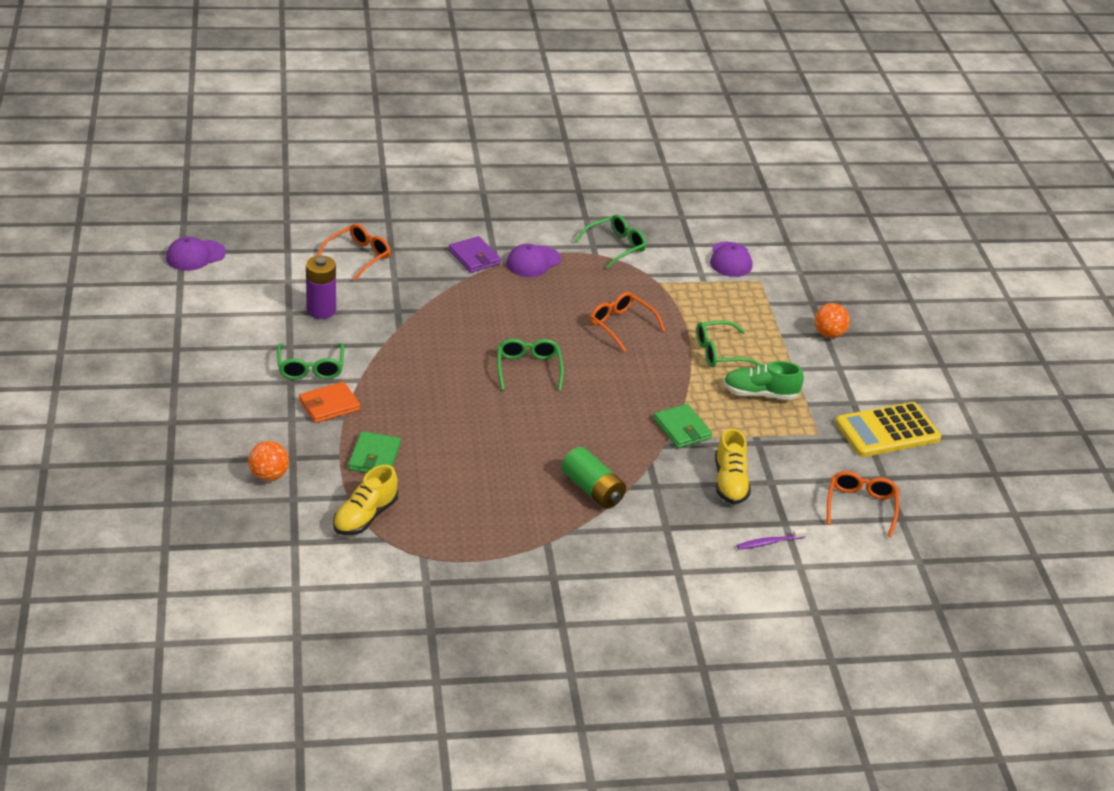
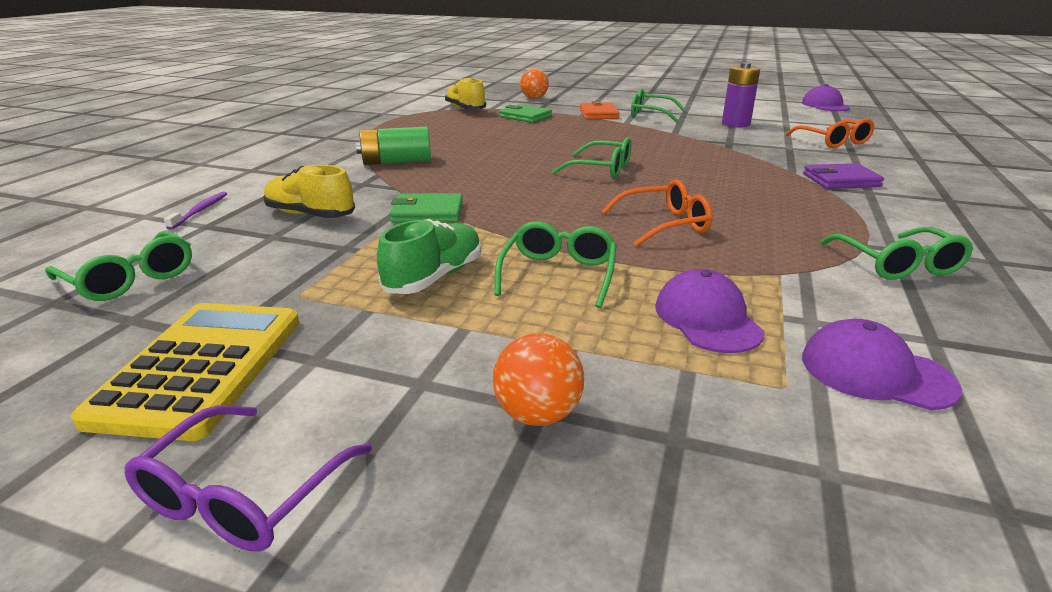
camera: 120 degrees right, 10 degrees down
purple cap [506,244,561,277] -> purple cap moved to [655,269,765,353]
orange glasses [827,471,899,537] -> green glasses [45,230,192,301]
none -> purple glasses [124,405,372,551]

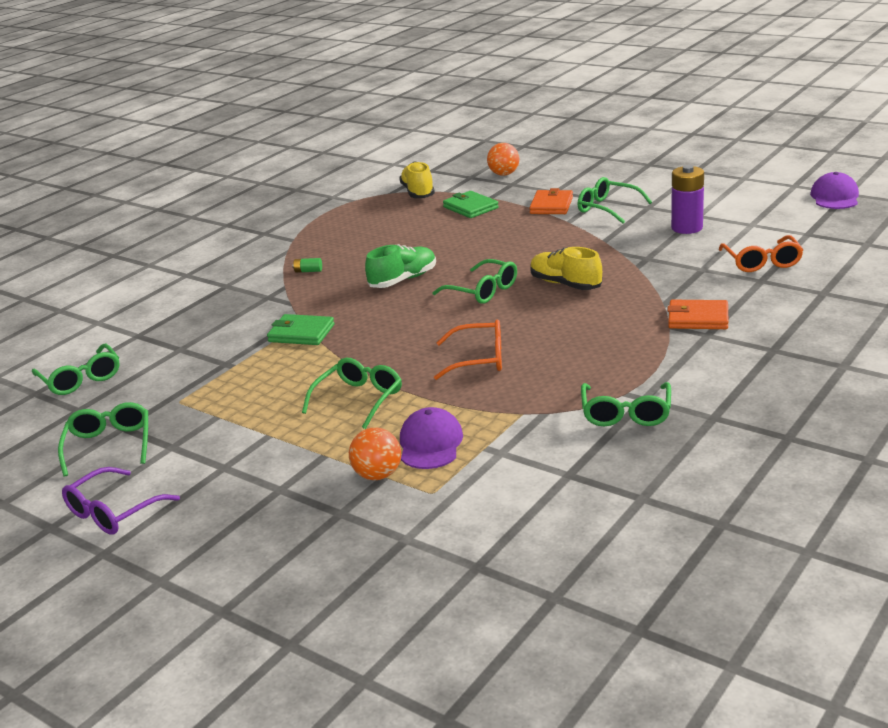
camera: 20 degrees right, 0 degrees up
yellow calculator [71,303,299,441] -> green glasses [58,402,148,476]
purple toothbrush [164,192,227,230] -> none
yellow shoe [263,165,355,218] -> yellow shoe moved to [530,247,602,290]
green battery [356,126,431,165] -> green battery [292,258,322,273], size x0.44
green shoe [377,219,481,294] -> green shoe moved to [365,244,436,288]
orange ball [493,333,584,426] -> orange ball moved to [349,428,401,480]
purple cap [802,319,962,410] -> none
purple wallet [803,163,884,189] -> orange wallet [667,300,729,329]

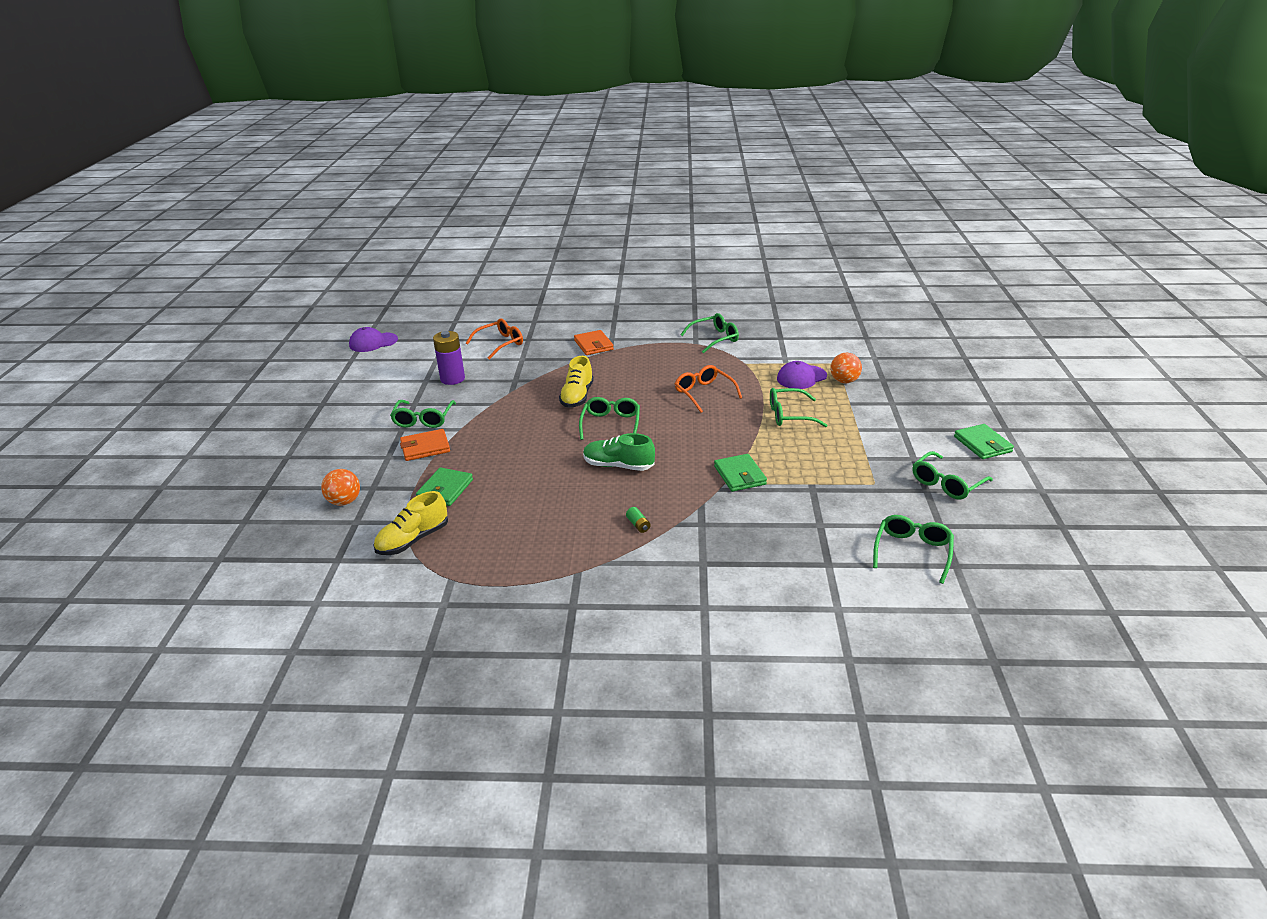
camera: 125 degrees left, 5 degrees up
purple glasses [62,467,180,535] -> green wallet [954,424,1014,459]

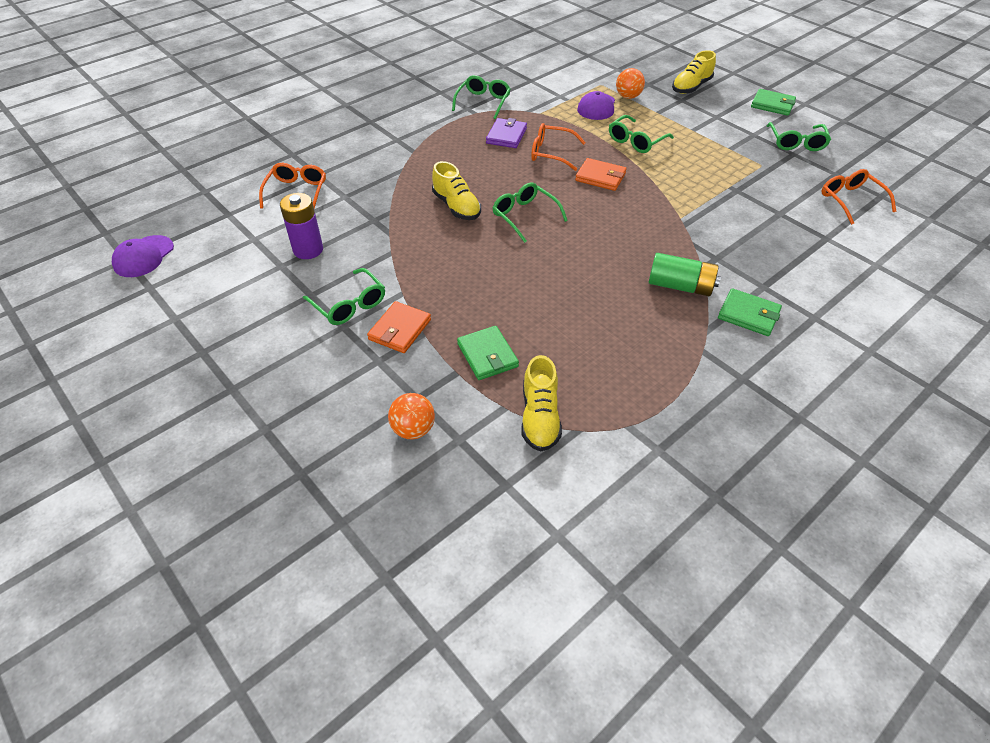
camera: 45 degrees left, 15 degrees up
orange wallet [574,330,614,355] -> orange wallet moved to [575,158,627,191]
green shoe [583,433,655,471] -> none
green battery [626,507,651,533] -> green battery [649,253,721,296], size x2.29
green wallet [714,454,767,492] -> green wallet moved to [718,288,782,336]
green glasses [873,515,954,584] -> orange glasses [821,169,896,225]
none -> purple wallet [486,118,527,148]
none -> yellow shoe [672,50,716,94]

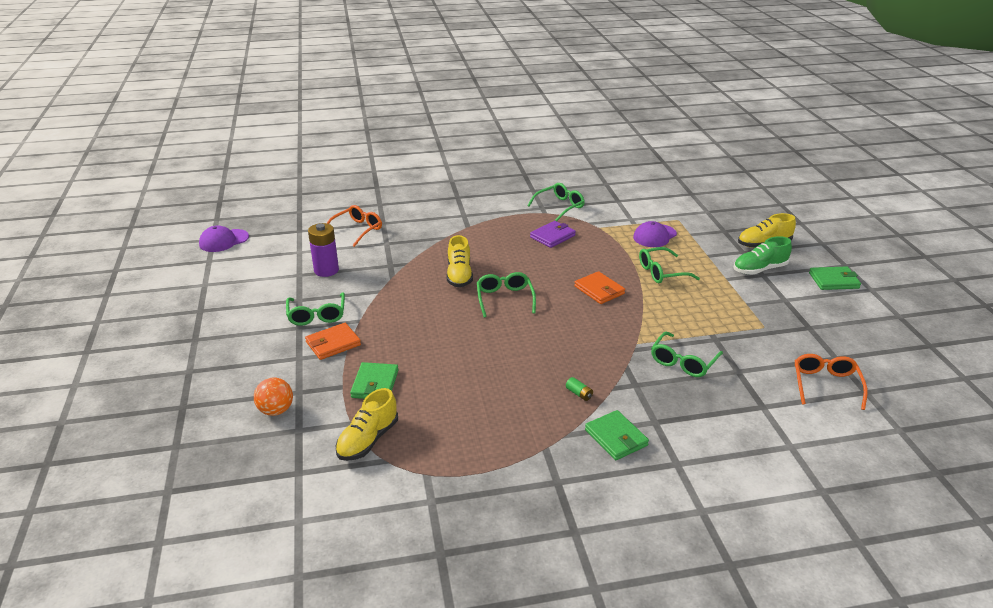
camera: 30 degrees right, 15 degrees down
orange glasses [531,123,586,171] -> none
orange ball [616,68,645,99] -> none
green battery [649,253,721,296] -> green battery [566,377,593,401], size x0.44
green wallet [751,89,796,116] -> green wallet turned 60 degrees counterclockwise [809,266,861,290]
green glasses [767,122,831,151] -> green glasses moved to [651,332,723,377]
none -> green shoe [733,236,792,275]

